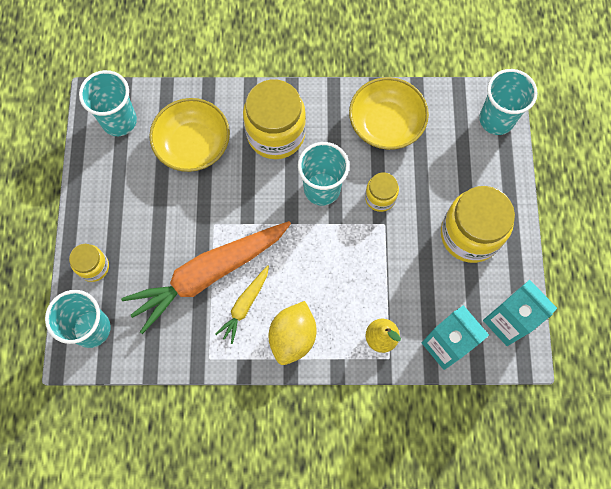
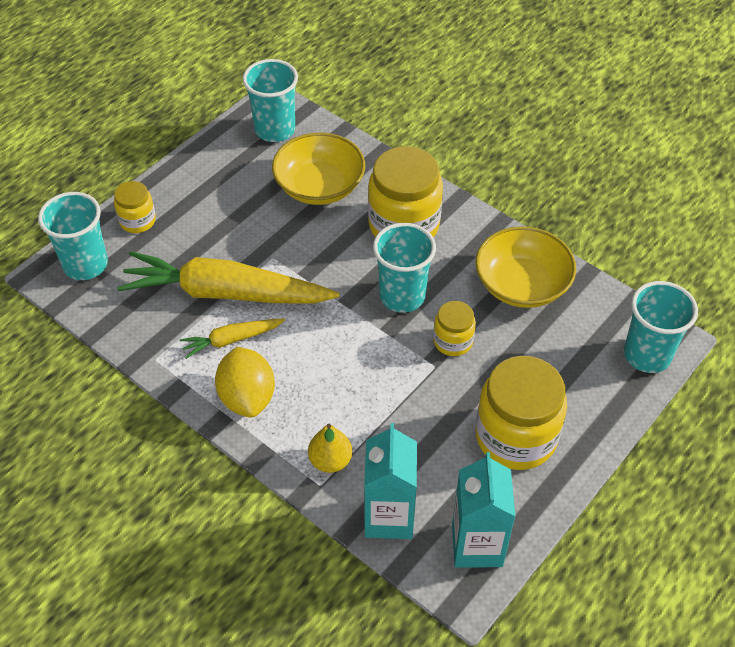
camera: 40 degrees right, 20 degrees down
orange carrot [121,221,291,334] -> yellow carrot [117,251,340,304]
yellow lemon [269,301,316,365] -> yellow lemon turned 75 degrees counterclockwise [215,347,275,418]

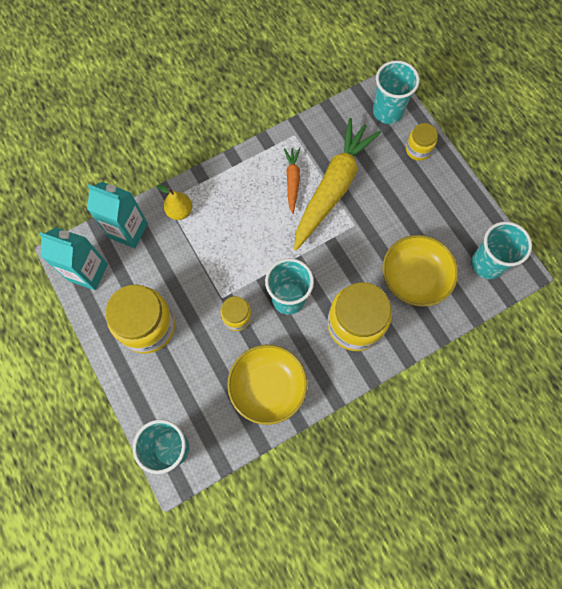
camera: 110 degrees right, 20 degrees up
yellow carrot [179,318,285,359] -> orange carrot [284,148,300,214]
yellow lemon [215,347,275,418] -> none

